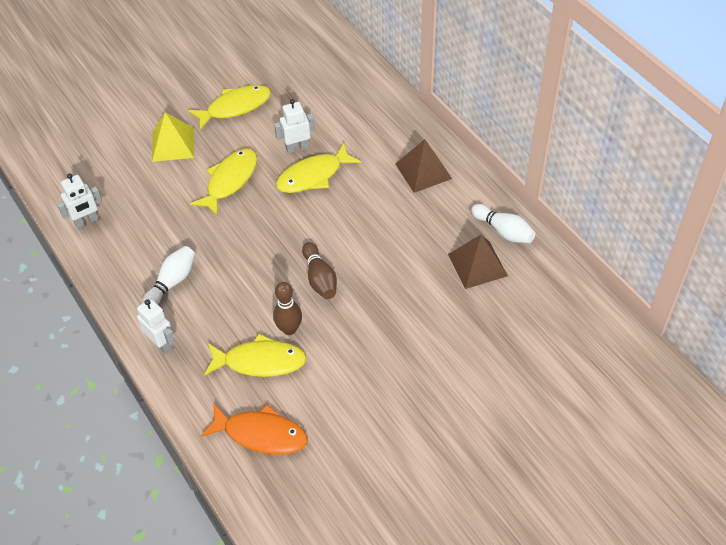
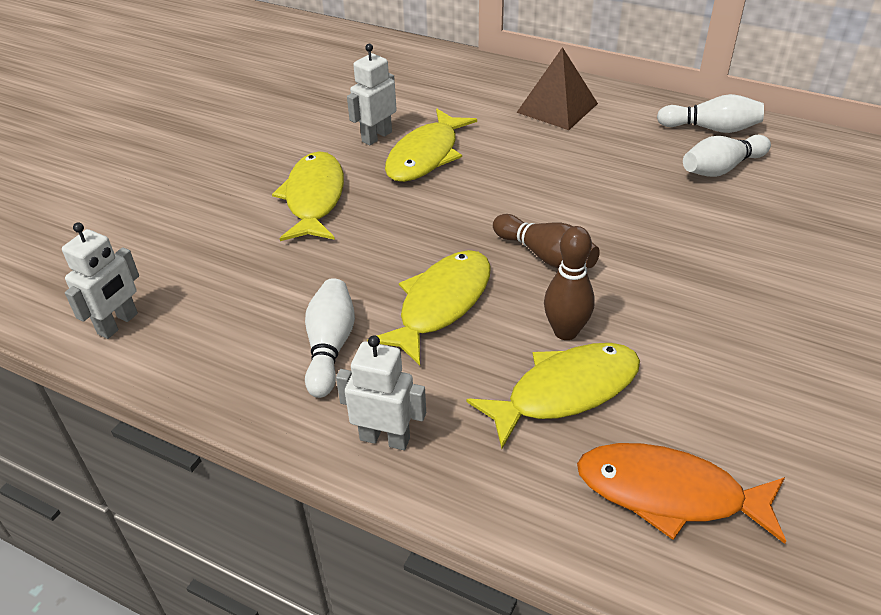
camera: 30 degrees left, 10 degrees down
yellow pyramid [152,112,194,162] -> none
yellow fish [188,85,271,131] -> yellow fish moved to [367,250,491,365]
orange fish [201,403,308,454] -> orange fish turned 150 degrees counterclockwise [577,443,786,544]
brown pyramid [448,234,508,289] -> white bowling pin [683,135,771,177]

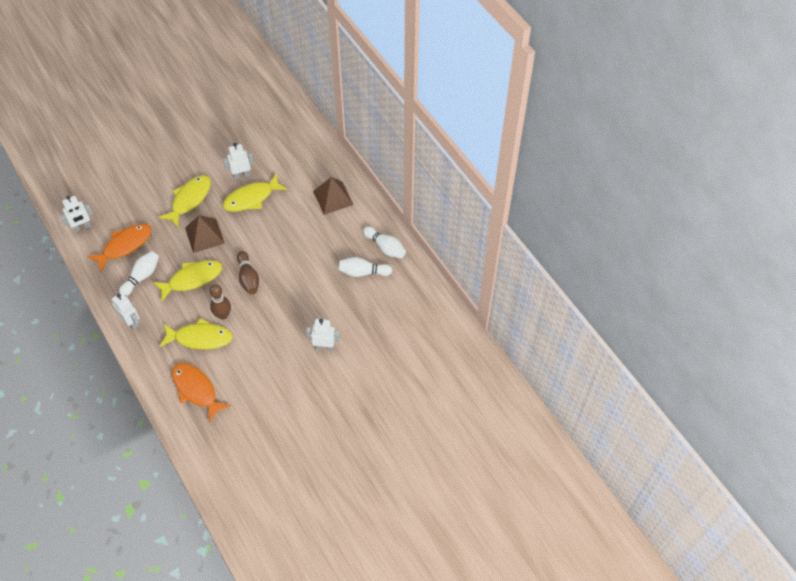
camera: 30 degrees right, 15 degrees up
none -> orange fish [87,224,152,272]
none -> brown pyramid [185,215,225,253]
none -> white robot [306,319,340,351]

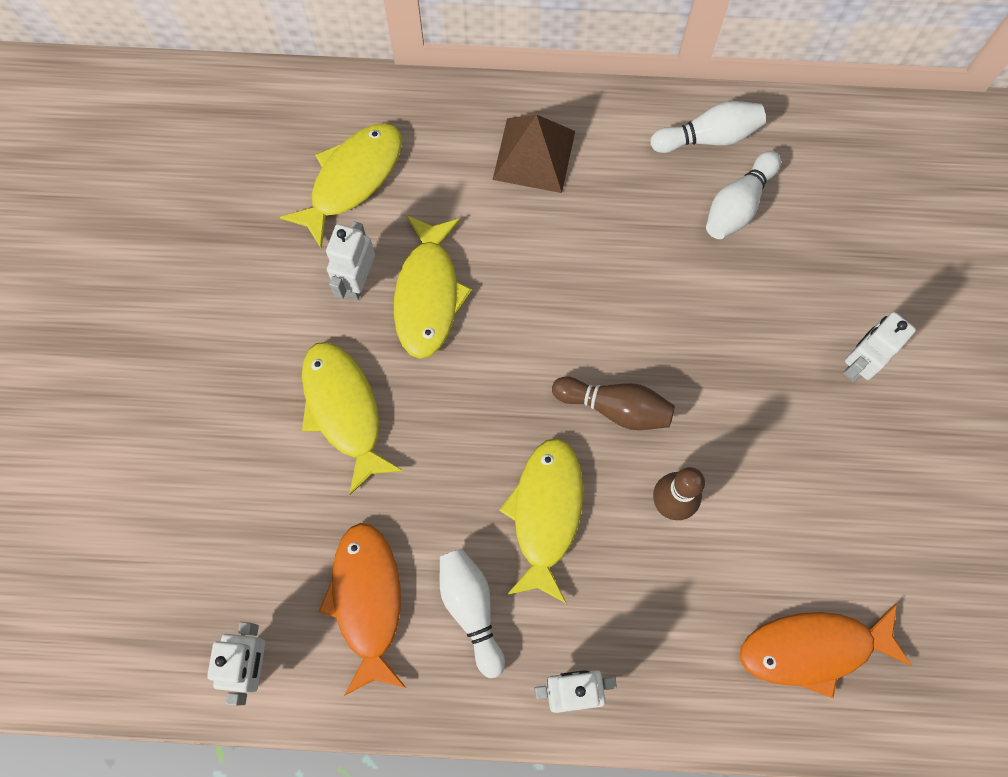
camera: 55 degrees left, 15 degrees up
yellow fish [160,318,233,350] -> yellow fish moved to [279,123,402,250]
brown pyramid [185,215,225,253] -> none

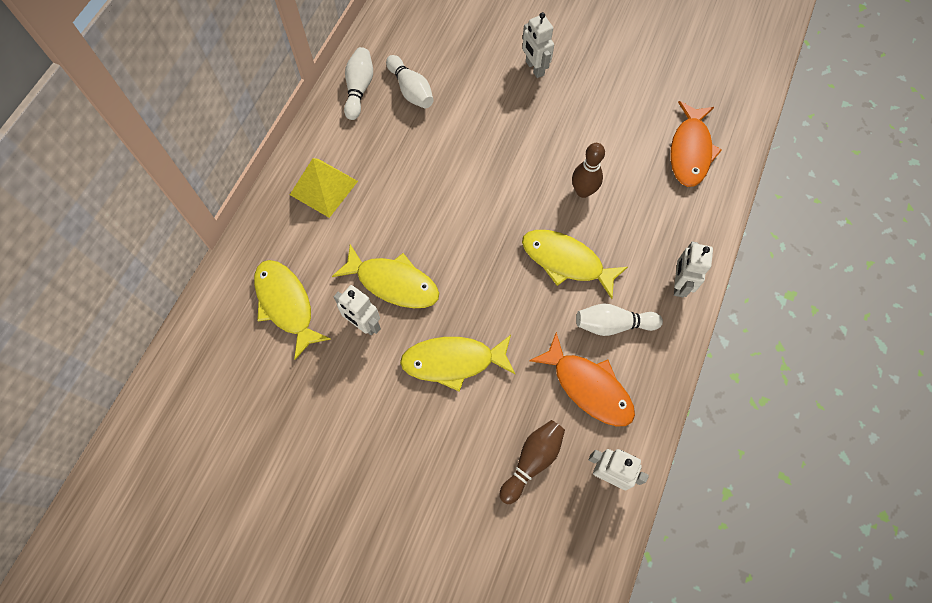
camera: 70 degrees left, 5 degrees down
orange fish [318,523,406,696] -> orange fish turned 150 degrees counterclockwise [529,332,635,426]
brown pyramid [493,114,575,193] -> yellow pyramid [290,158,358,218]
brown bowling pin [552,377,675,430] -> brown bowling pin moved to [499,420,565,504]

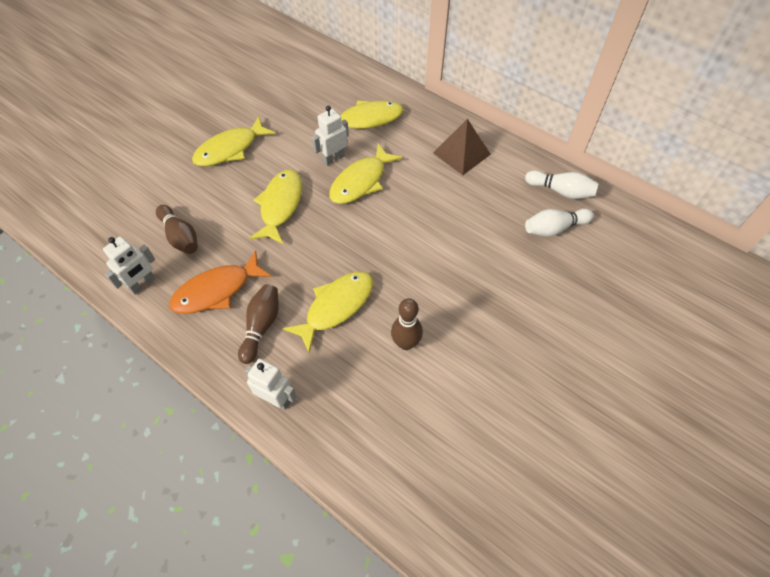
camera: 105 degrees right, 10 degrees down
yellow pyramid [290,158,358,218] -> brown pyramid [433,119,491,175]
white robot [522,12,554,78] -> none
white bowling pin [576,303,663,336] -> brown bowling pin [238,284,279,364]
orange fish [670,101,722,187] -> none
none -> yellow fish [192,116,276,166]

